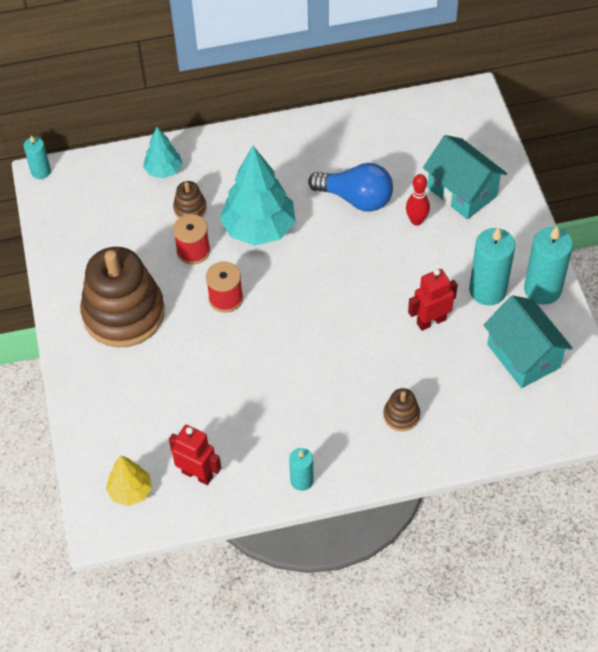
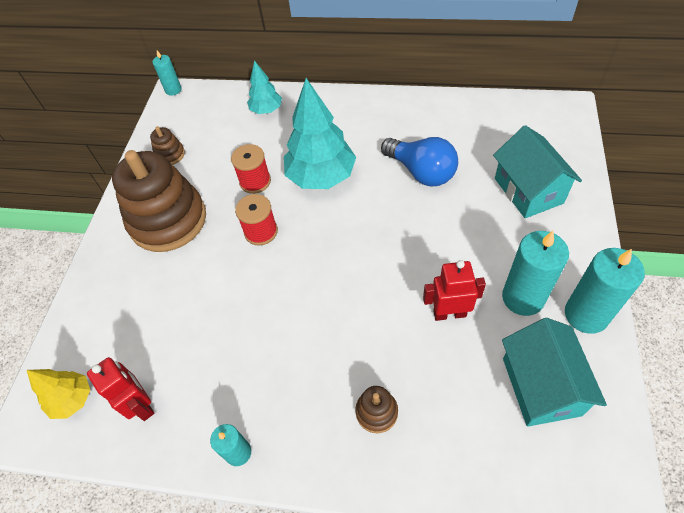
camera: 25 degrees right, 0 degrees up
brown stacking toy [173,181,207,218] -> brown stacking toy moved to [150,127,185,165]
red bowling pin [406,174,430,226] -> none

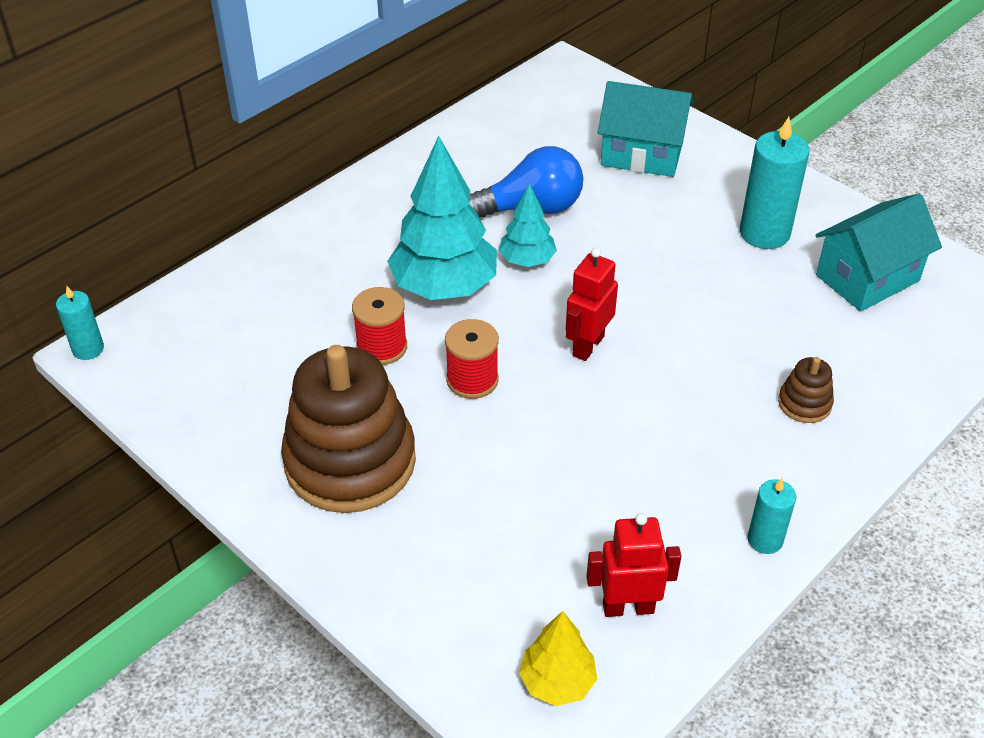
camera: 60 degrees left, 10 degrees down
brown stacking toy [150,127,185,165] -> none
turquoise tree [247,60,282,114] -> turquoise tree moved to [499,183,557,267]
red robot [423,260,486,321] -> red robot moved to [566,248,618,361]
turquoise house [502,318,607,427] -> turquoise house turned 60 degrees counterclockwise [815,193,942,312]
turquoise candle [565,248,645,334] -> none

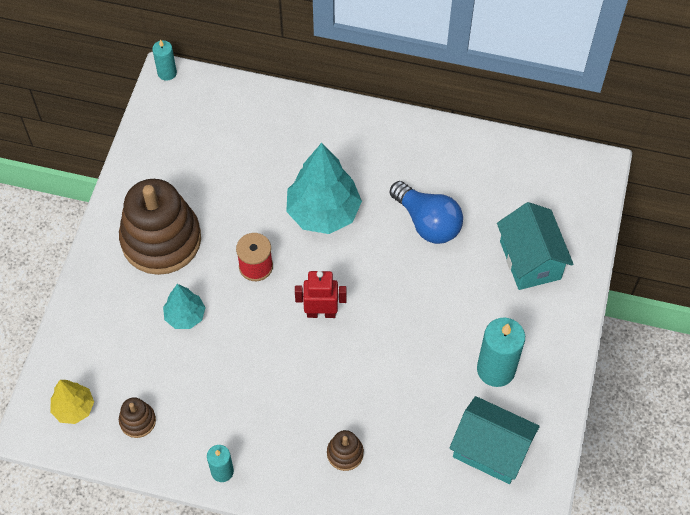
camera: 60 degrees right, 15 degrees up
red spool [352,287,407,365] -> none
turquoise tree [499,183,557,267] -> turquoise tree moved to [163,284,206,329]
red robot [586,513,681,617] -> brown stacking toy [119,397,156,438]

